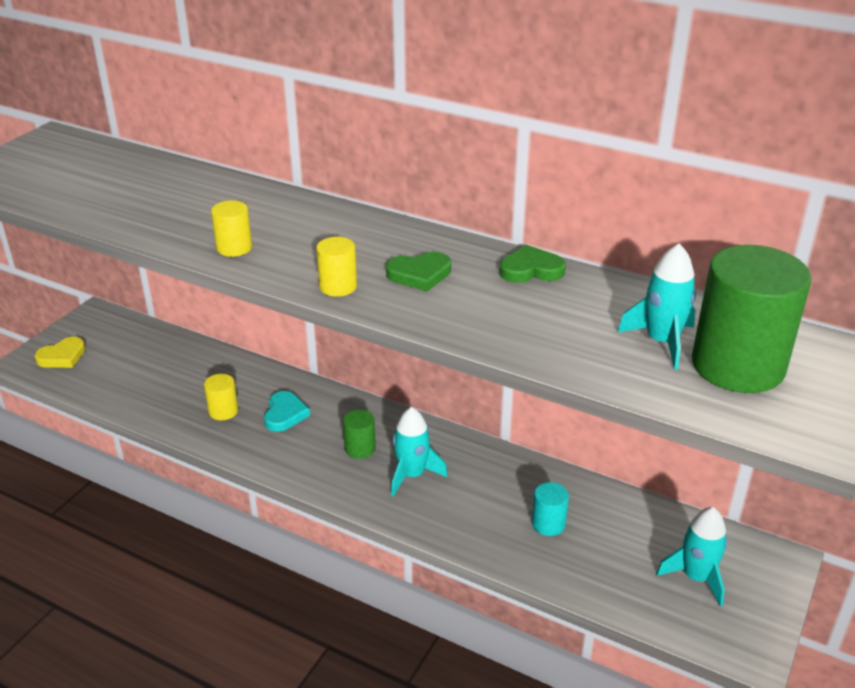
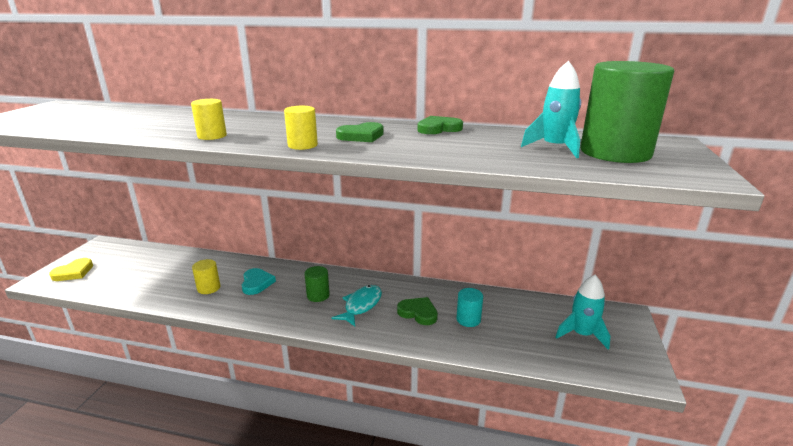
camera: 15 degrees left, 10 degrees down
turquoise rocket [391,407,448,497] -> turquoise fish [332,285,382,326]
none -> green heart [397,297,438,325]

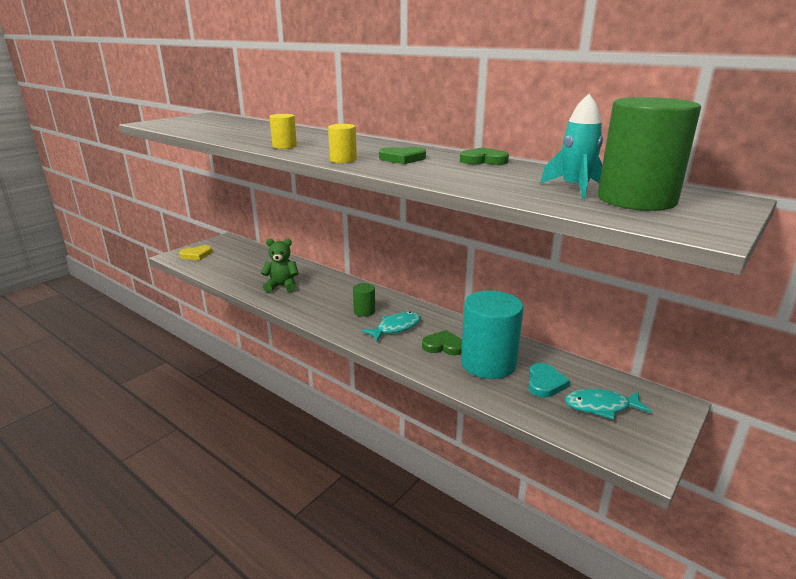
camera: 25 degrees right, 0 degrees up
yellow cylinder [192,259,220,294] -> green teddy bear [261,238,299,292]
turquoise heart [242,268,276,295] -> turquoise heart moved to [528,363,570,398]
green heart [397,297,438,325] -> green heart turned 45 degrees counterclockwise [422,330,462,355]
turquoise cylinder [456,288,483,327] -> turquoise cylinder [461,290,523,379], size x2.17
turquoise rocket [556,275,610,350] -> turquoise fish [565,389,652,420]

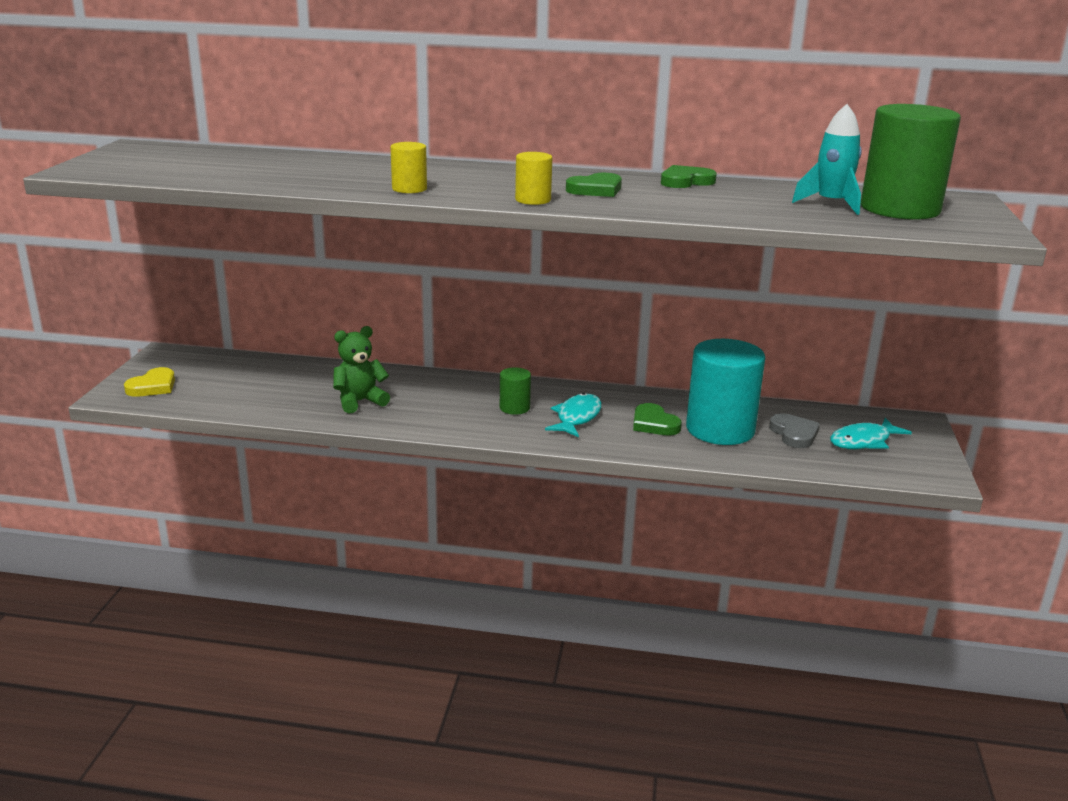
camera: 30 degrees left, 0 degrees up
green heart [422,330,462,355] -> green heart turned 105 degrees counterclockwise [633,403,682,435]
turquoise heart [528,363,570,398] -> grey heart [769,413,820,448]

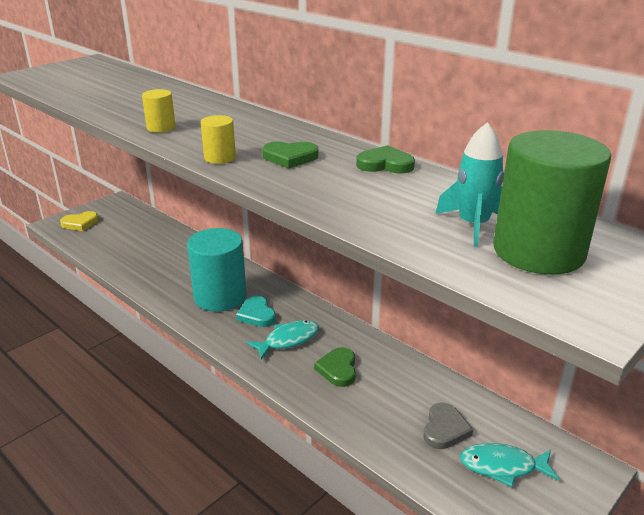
camera: 35 degrees right, 5 degrees up
green teddy bear [333,326,390,414] -> none
green cylinder [500,367,531,415] -> turquoise heart [236,296,276,327]
turquoise cylinder [686,339,765,445] -> turquoise cylinder moved to [187,228,247,312]

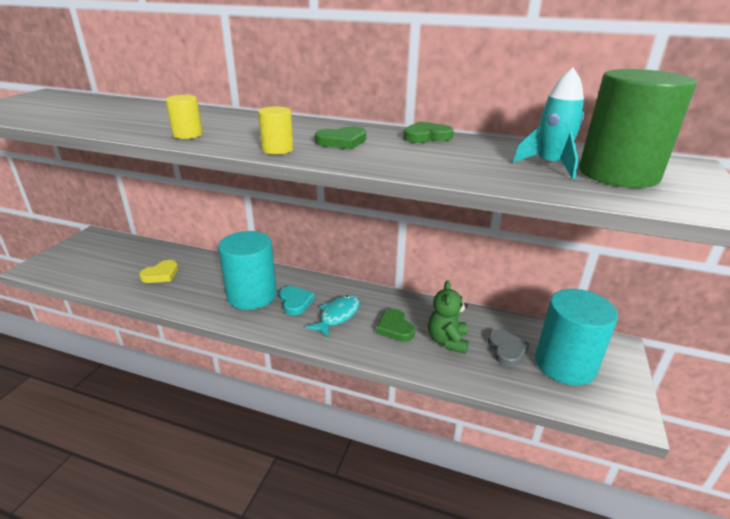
camera: 25 degrees left, 0 degrees up
yellow heart [60,211,98,231] -> yellow heart moved to [139,260,178,283]
turquoise heart [236,296,276,327] -> turquoise heart turned 150 degrees counterclockwise [279,286,315,315]
turquoise fish [460,443,559,487] -> turquoise cylinder [535,289,618,385]
none -> green teddy bear [428,281,469,354]

